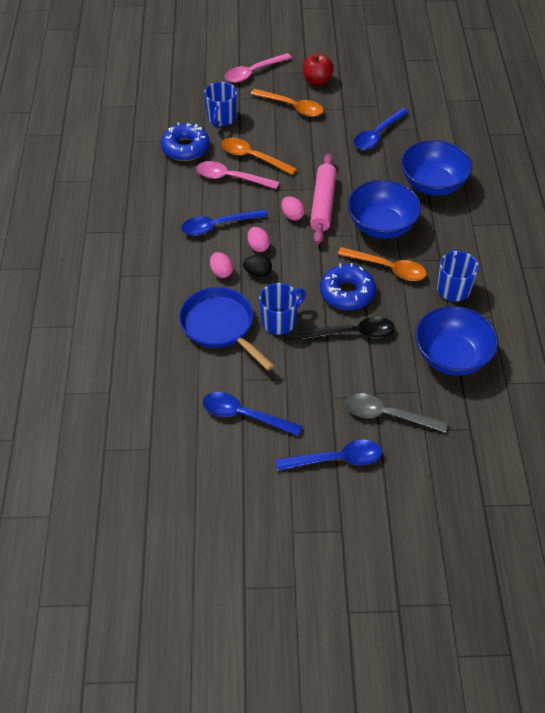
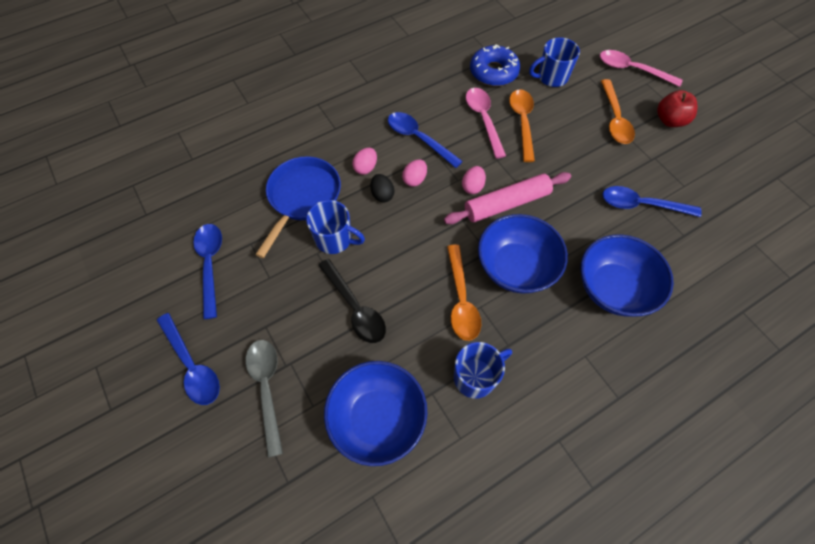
camera: 60 degrees right, 10 degrees up
blue donut [320,263,376,310] -> none

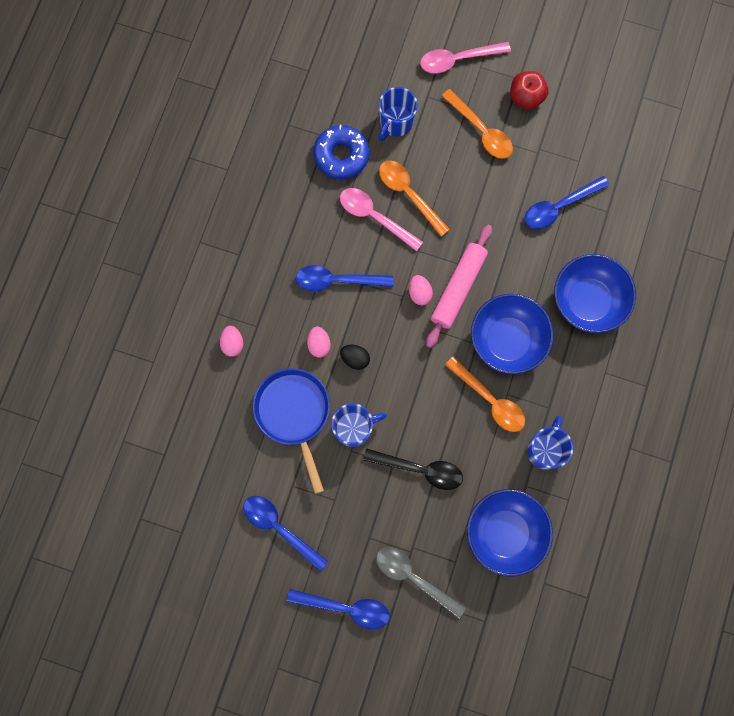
camera: 40 degrees left, 15 degrees up
pink egg [402,159,427,187] -> pink egg moved to [220,326,243,357]

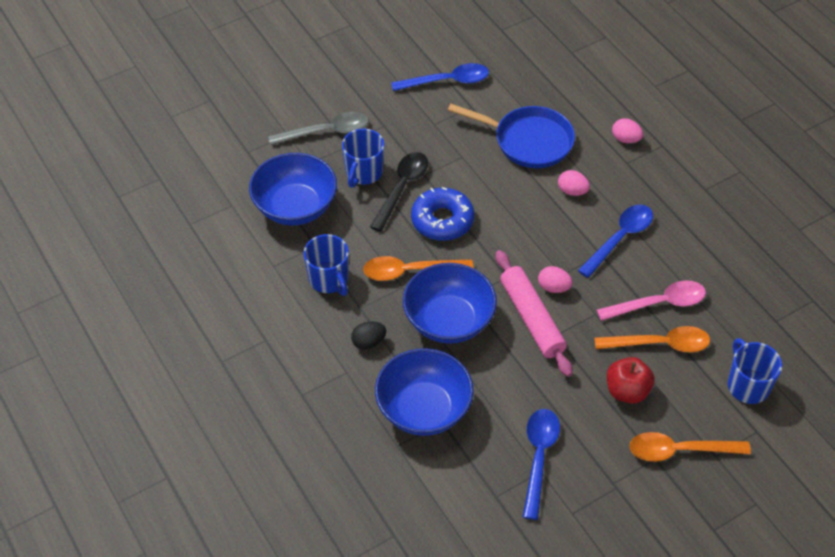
camera: 130 degrees right, 25 degrees down
blue spoon [287,589,390,629] -> none
blue donut [313,125,369,179] -> blue donut moved to [411,187,474,241]
blue mug [332,403,387,447] -> blue mug moved to [342,129,384,188]
black egg [340,345,370,370] -> black egg moved to [351,321,386,350]
black spoon [363,448,463,490] -> black spoon turned 150 degrees clockwise [370,152,428,232]
pink spoon [420,42,511,74] -> none
red apple [510,71,548,110] -> red apple moved to [607,357,655,404]

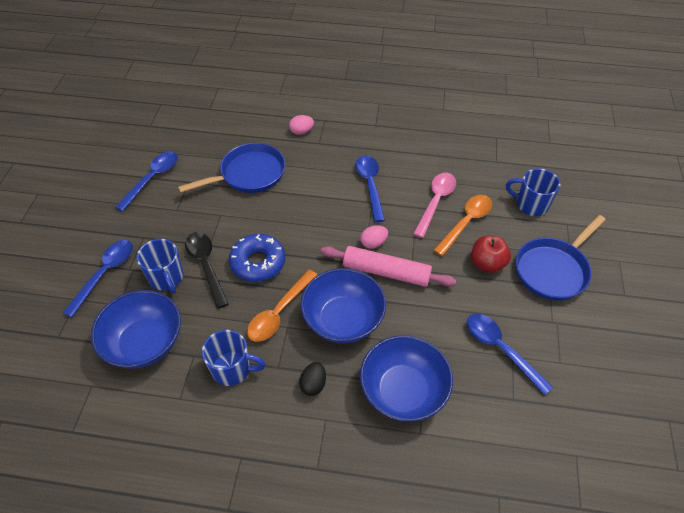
camera: 50 degrees left, 0 degrees up
grey spoon [268,112,369,145] -> blue spoon [63,240,133,317]
pink egg [558,170,590,196] -> none
orange spoon [630,432,751,462] -> blue pan [516,215,606,301]

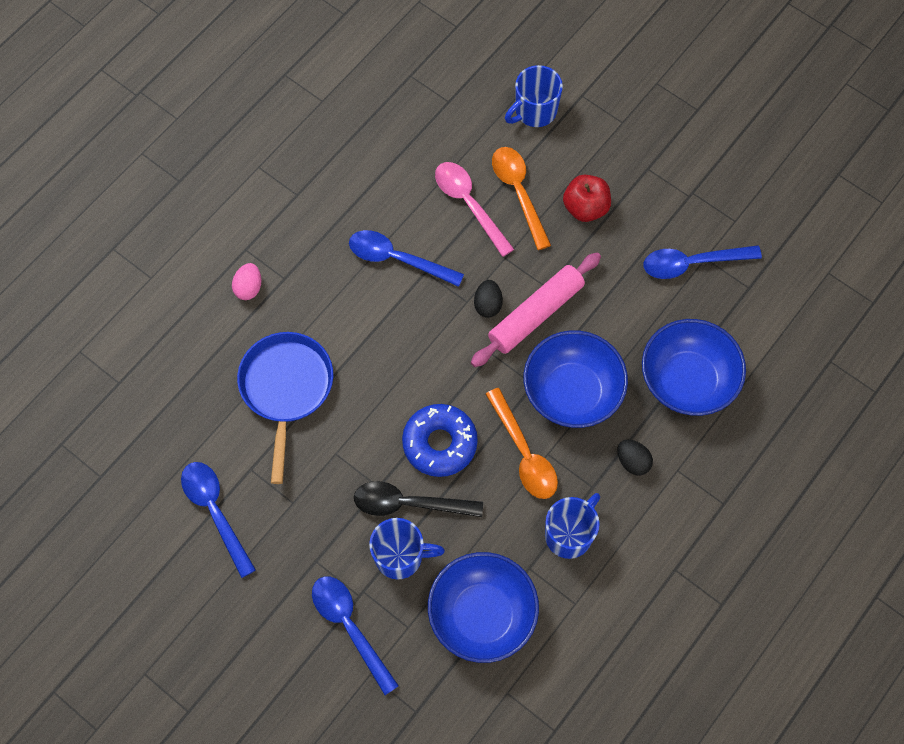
camera: 60 degrees left, 15 degrees up
pink egg [361,225,388,249] -> black egg [474,280,503,318]
blue pan [516,215,606,301] -> none

